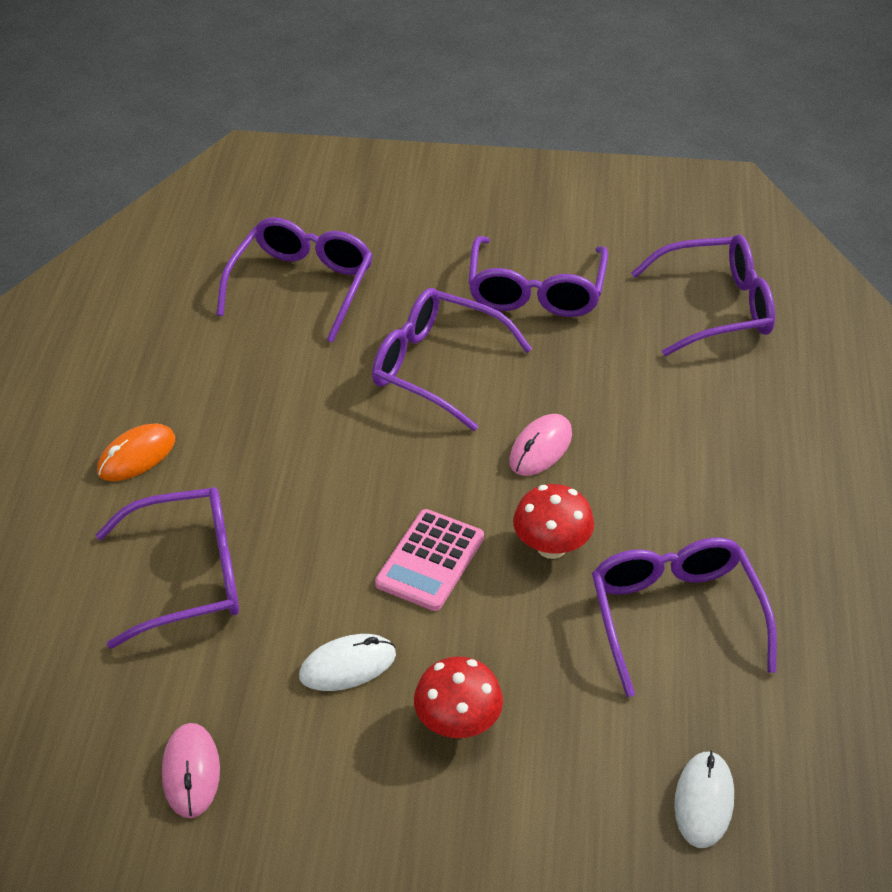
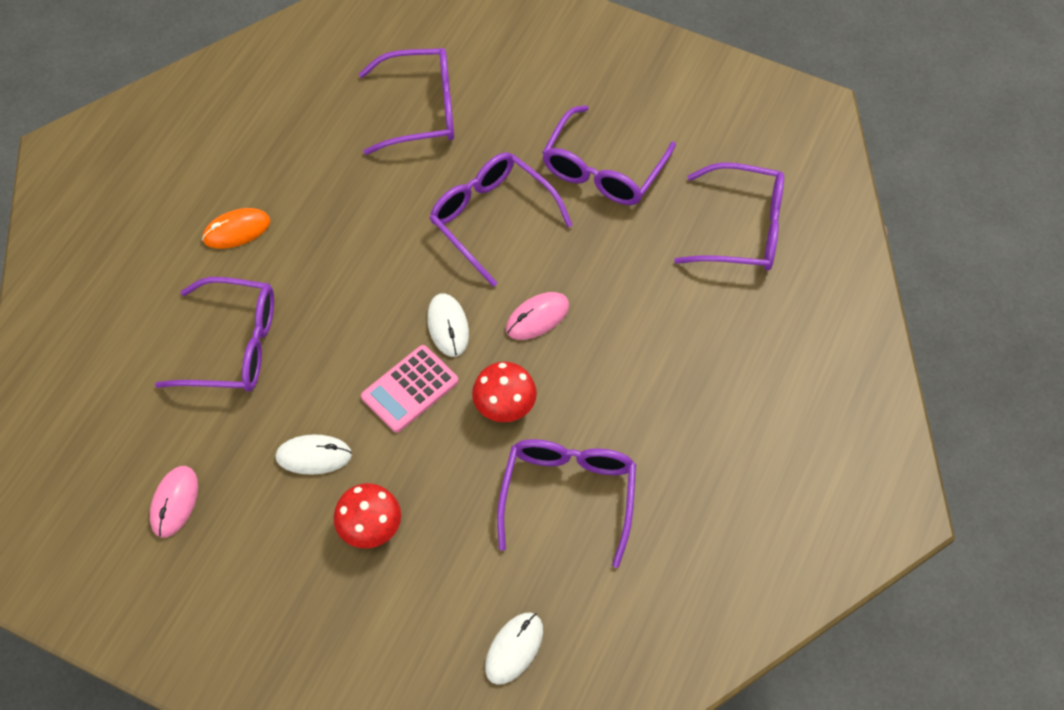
camera: 20 degrees right, 15 degrees up
purple glasses [217,217,373,343] -> purple glasses turned 45 degrees clockwise [359,48,454,155]
none -> white mouse [427,294,469,357]

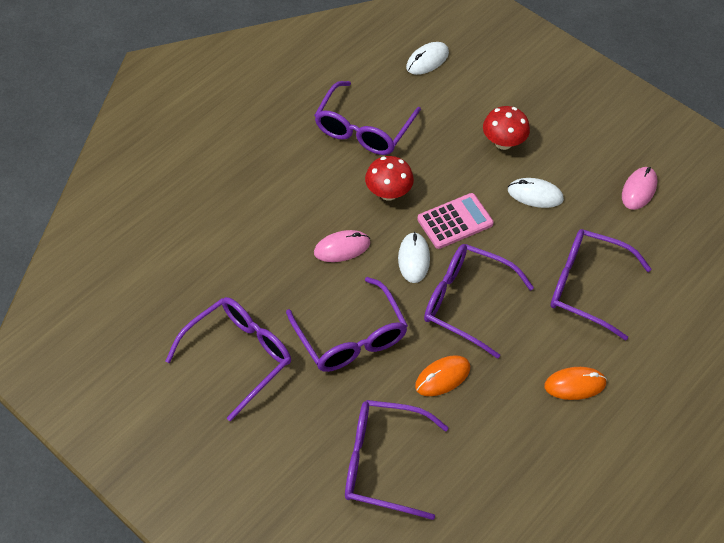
camera: 165 degrees left, 5 degrees down
purple glasses [674,162,784,271] -> purple glasses moved to [424,244,534,359]
none -> orange mouse [415,355,470,396]

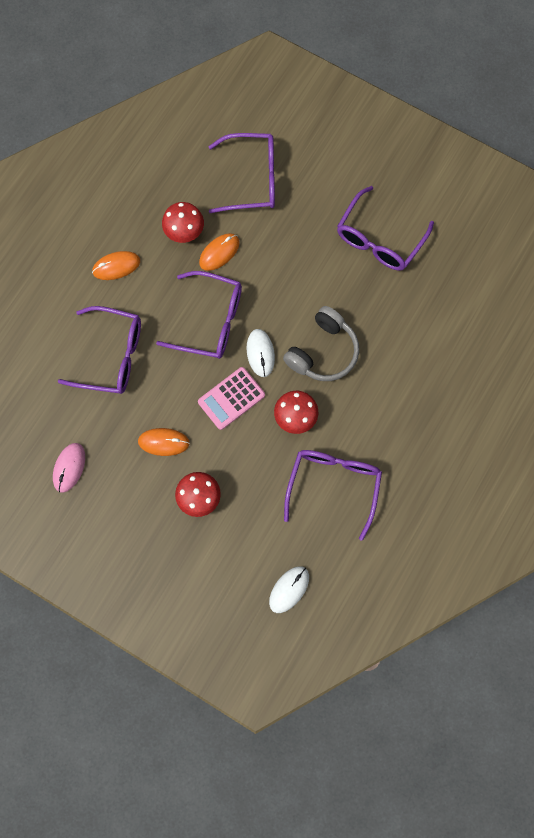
camera: 170 degrees right, 20 degrees up
purple glasses [286,277,408,372] -> none
pink mouse [314,230,370,262] -> grey headphones [283,306,359,381]
white mouse [508,178,564,208] -> orange mouse [138,428,190,456]
none -> red mushroom [162,202,204,243]

